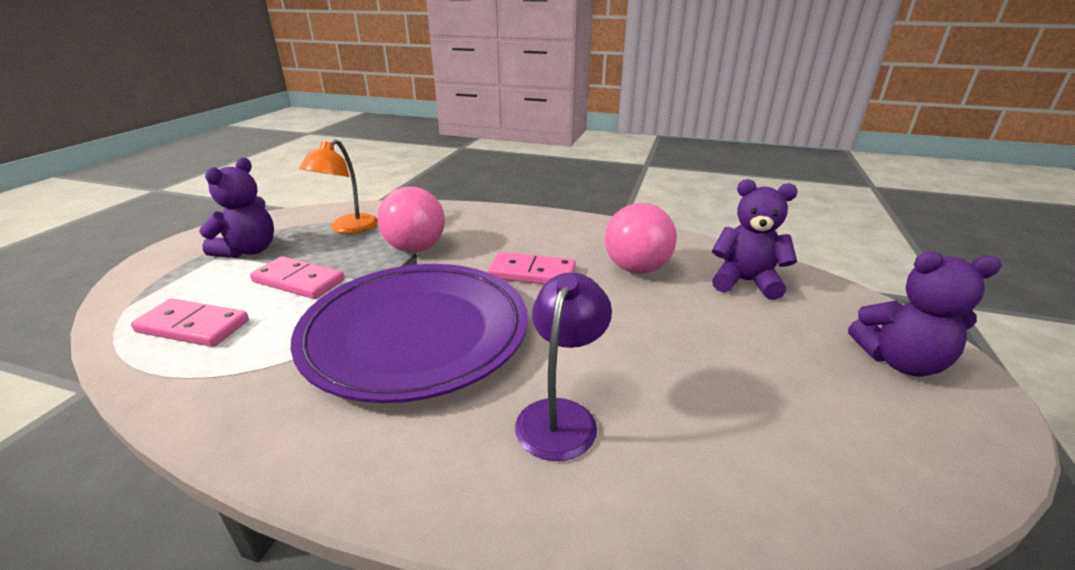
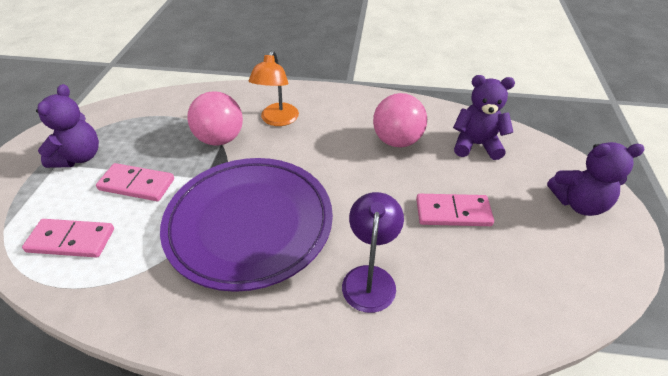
camera: 10 degrees left, 15 degrees up
orange lamp [299,139,378,234] -> orange lamp moved to [249,50,299,126]
pink domino [488,252,576,284] -> pink domino moved to [416,194,494,226]

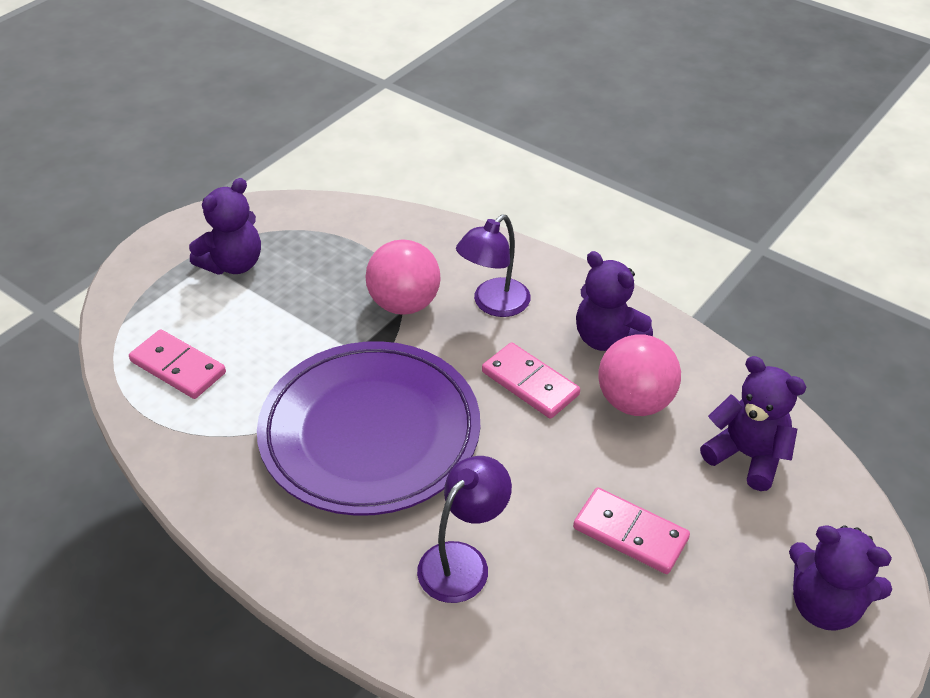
camera: 30 degrees right, 0 degrees up
pink domino [96,163,174,201] -> pink domino moved to [482,342,580,419]
orange lamp [249,50,299,126] -> purple lamp [456,214,531,317]
none -> purple teddy bear [576,251,653,351]

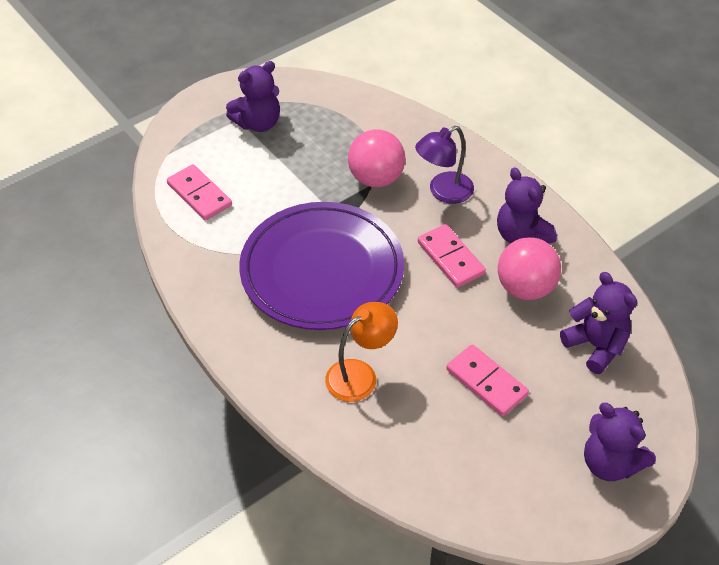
camera: 15 degrees right, 5 degrees up
purple lamp [417,456,512,603] -> orange lamp [325,302,398,402]

